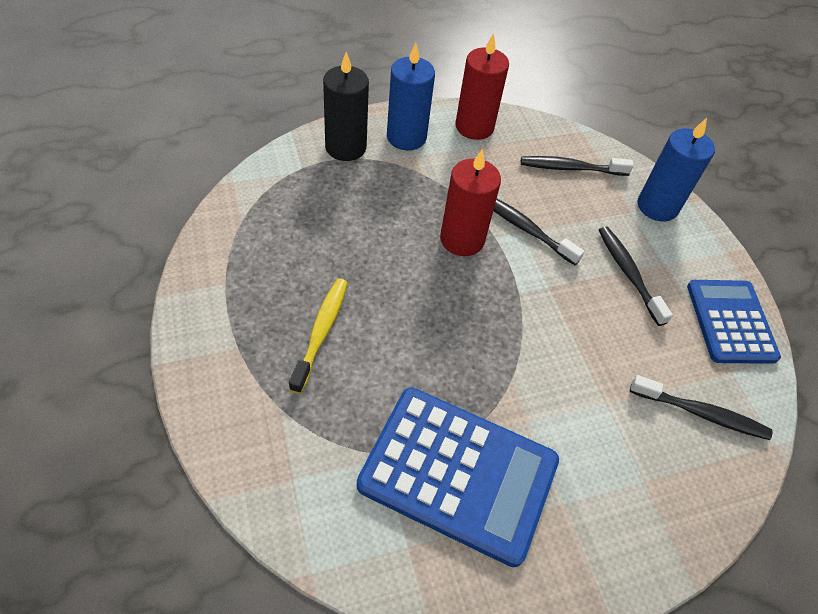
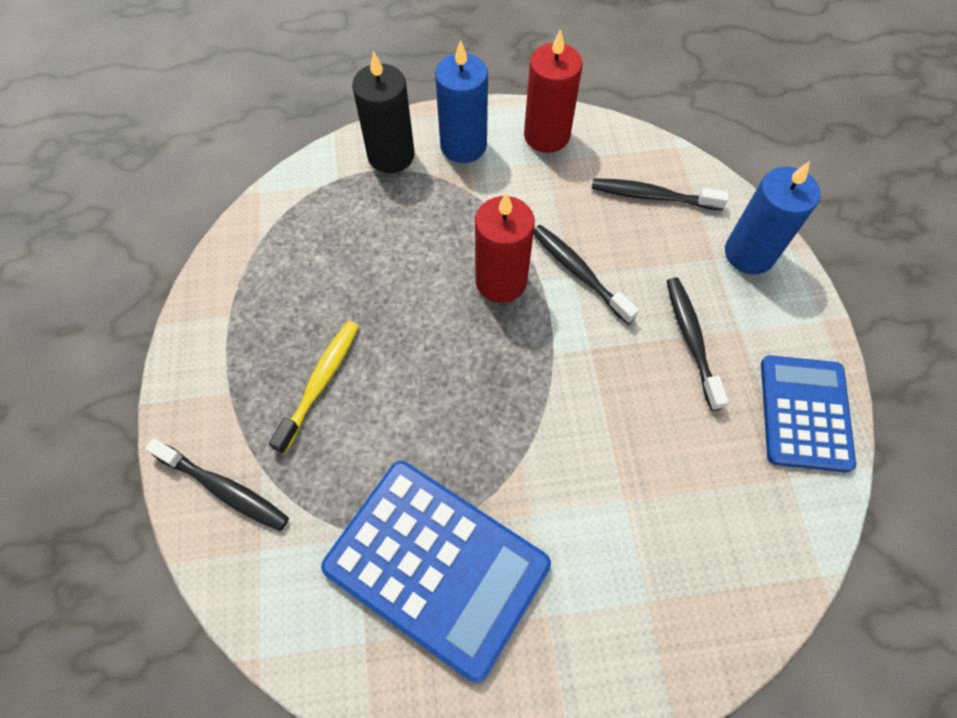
camera: 15 degrees right, 10 degrees up
black toothbrush [630,375,772,440] -> black toothbrush moved to [145,438,289,531]

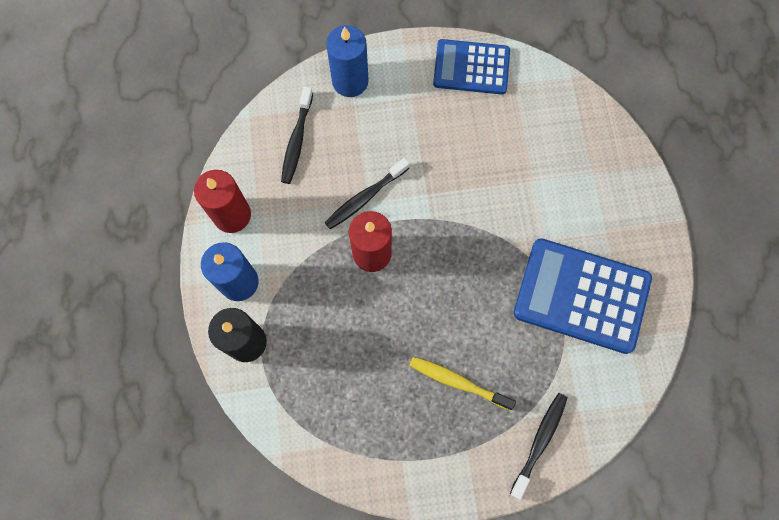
camera: 90 degrees left, 10 degrees up
blue calculator [321,461,551,683] -> blue calculator turned 105 degrees counterclockwise [514,238,652,354]
black toothbrush [667,278,729,411] -> none

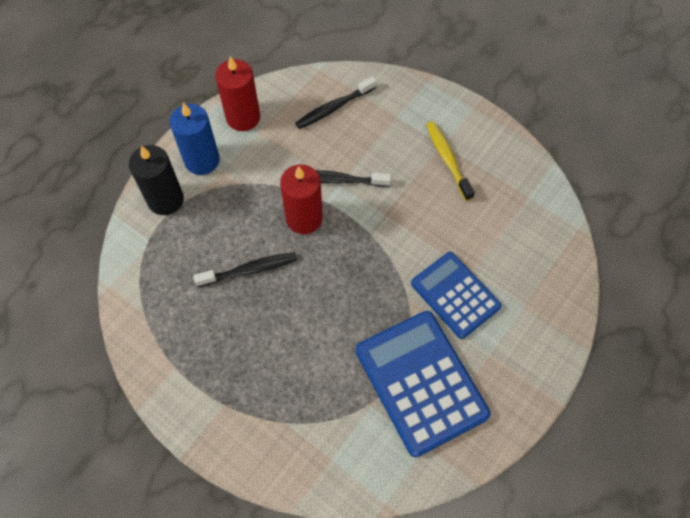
camera: 45 degrees right, 10 degrees down
blue candle [326,25,369,97] -> none
yellow toothbrush [409,356,516,411] -> yellow toothbrush moved to [426,121,475,201]
blue calculator [433,39,510,95] -> blue calculator moved to [411,252,502,339]
black toothbrush [510,393,568,500] -> black toothbrush moved to [193,252,297,287]

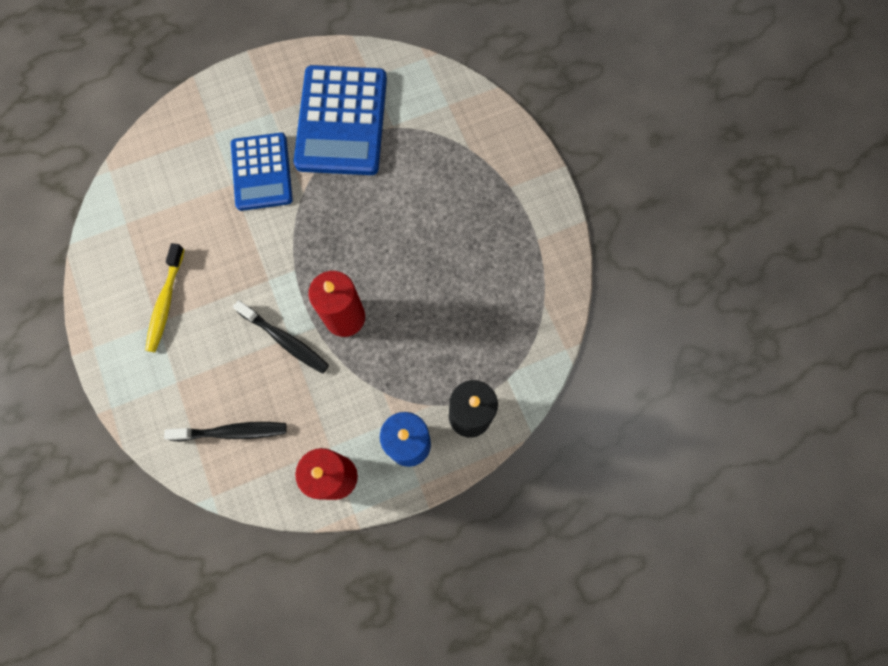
camera: 150 degrees left, 10 degrees up
black toothbrush [193,252,297,287] -> none

